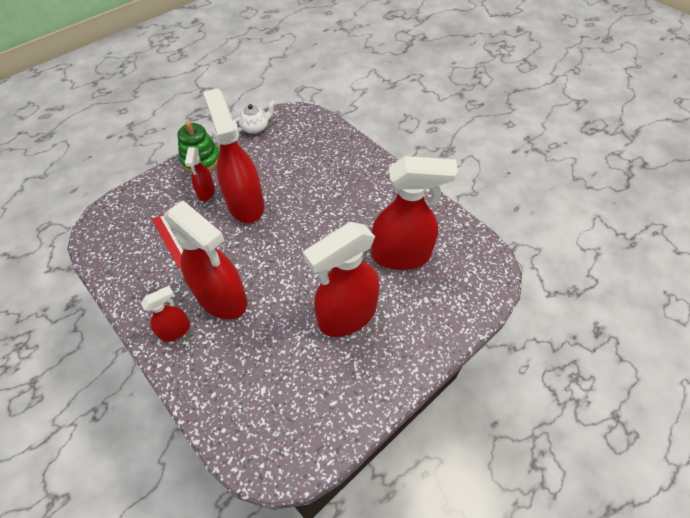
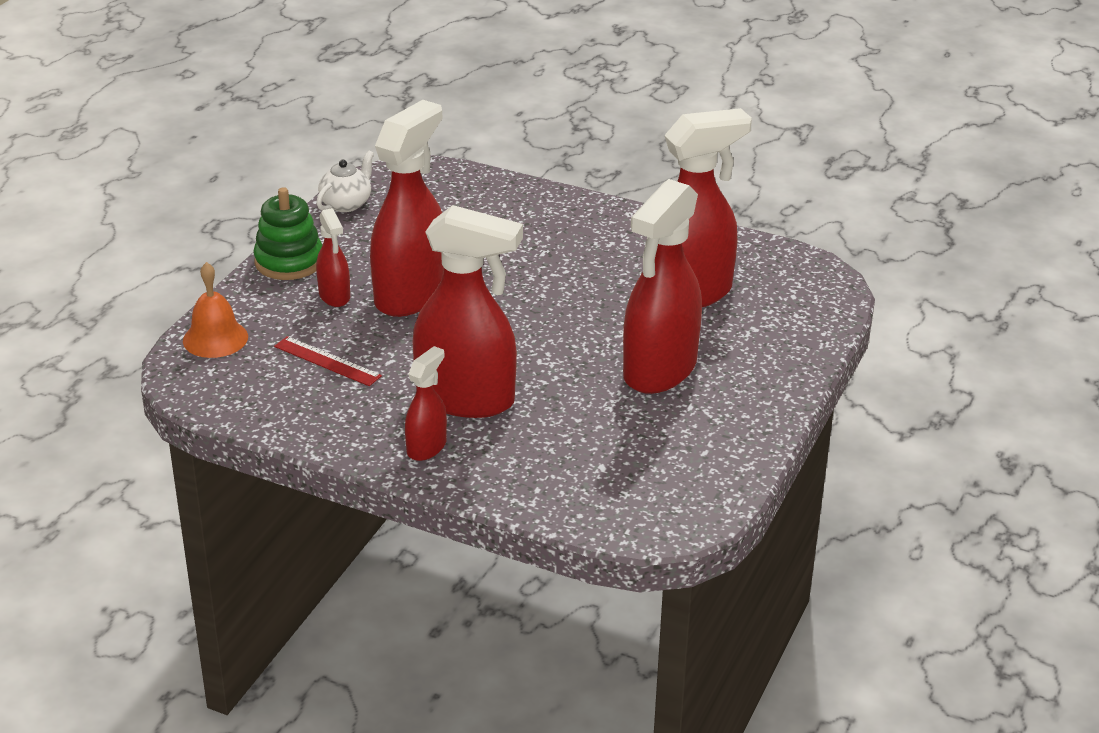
camera: 25 degrees left, 20 degrees down
red spray bottle [203,88,264,223] -> red spray bottle turned 75 degrees clockwise [370,100,444,317]
none -> orange bell [183,262,248,358]

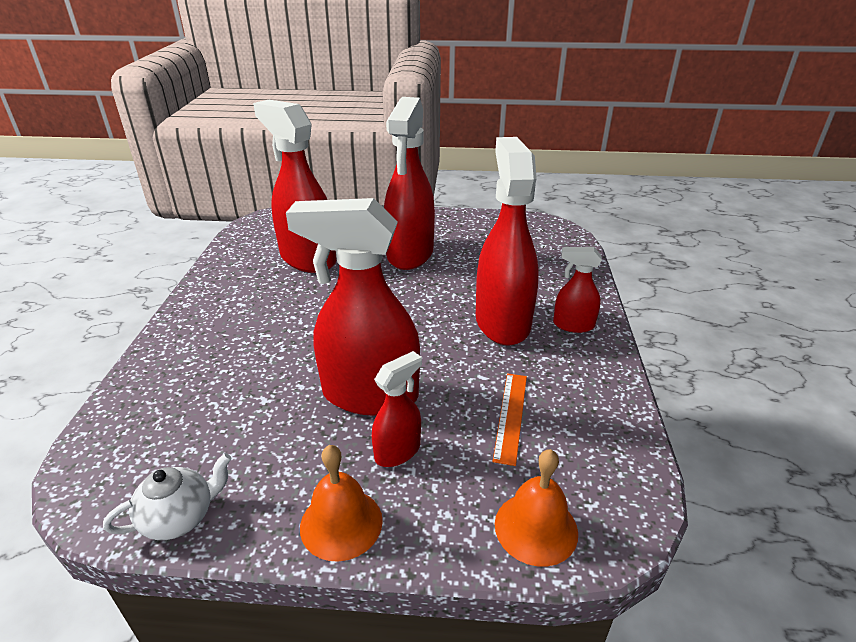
camera: 110 degrees left, 0 degrees up
green stacking toy [254,187,322,280] -> orange bell [300,445,383,562]
red ruler [274,336,382,386] -> orange ruler [493,373,527,466]
white teapot [316,151,374,212] -> white teapot turned 135 degrees clockwise [103,453,232,540]
red spray bottle [623,179,702,394] -> red spray bottle turned 90 degrees clockwise [384,97,435,270]

